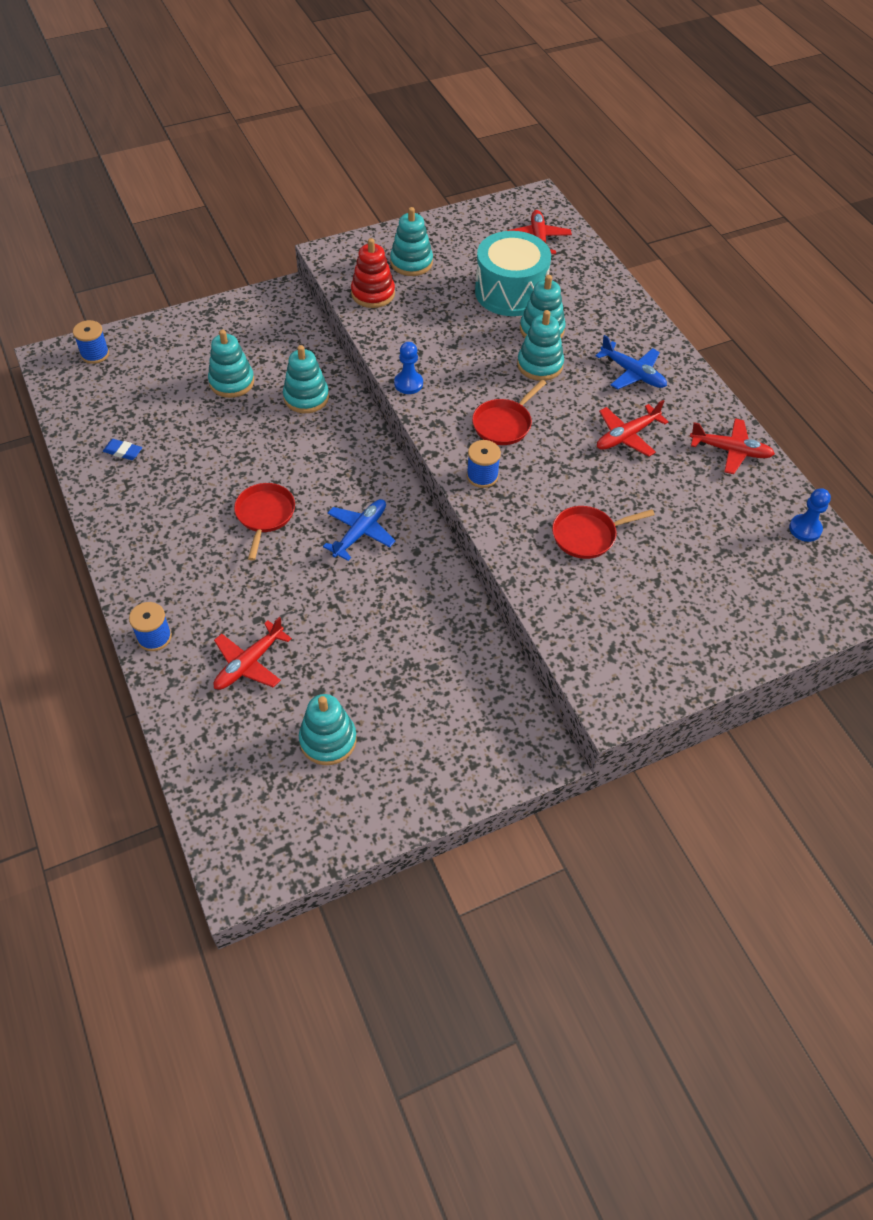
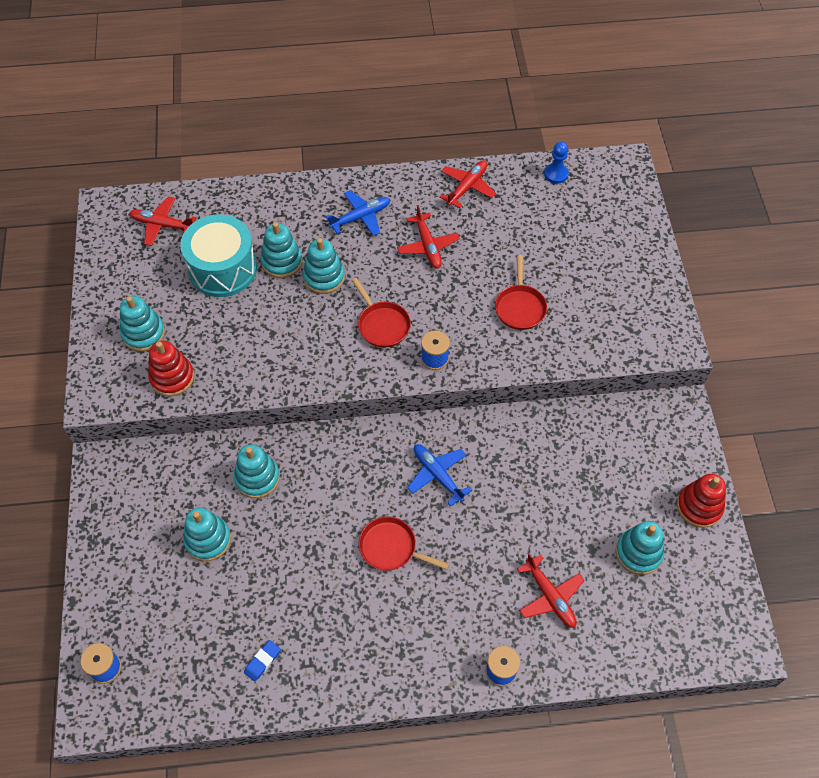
camera: 70 degrees left, 5 degrees up
blue pawn [394,342,423,394] -> none
none -> red stacking toy [677,474,726,528]

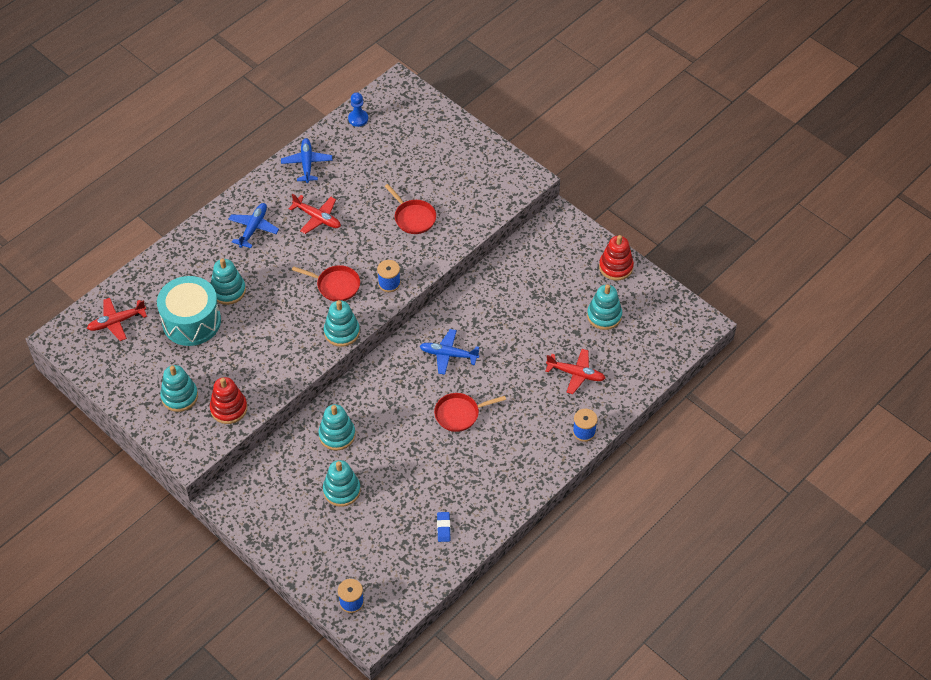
camera: 40 degrees left, 5 degrees down
turquoise stacking toy [303,238,345,294] -> turquoise stacking toy moved to [324,300,360,347]
red plane [440,160,496,208] -> blue plane [281,138,332,183]

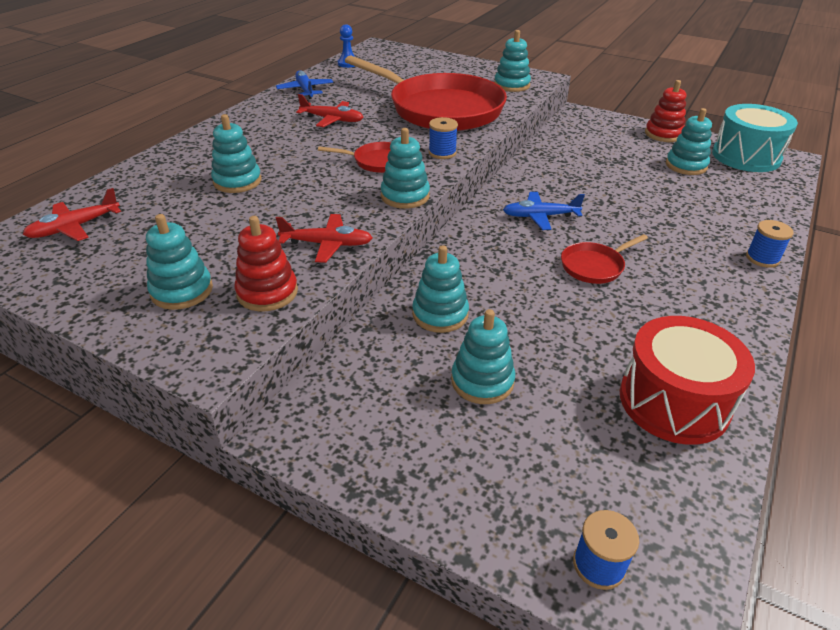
camera: 15 degrees left, 15 degrees down
turquoise drum [157,276,221,346] -> turquoise drum moved to [712,104,798,172]
blue plane [228,203,279,248] -> none
red pan [384,184,436,234] -> red pan [345,55,507,131], size x2.38
blue eraser [437,512,451,542] -> red drum [620,316,755,445]
red plane [545,349,606,394] -> red plane moved to [276,214,372,263]
none -> turquoise stacking toy [494,30,531,92]

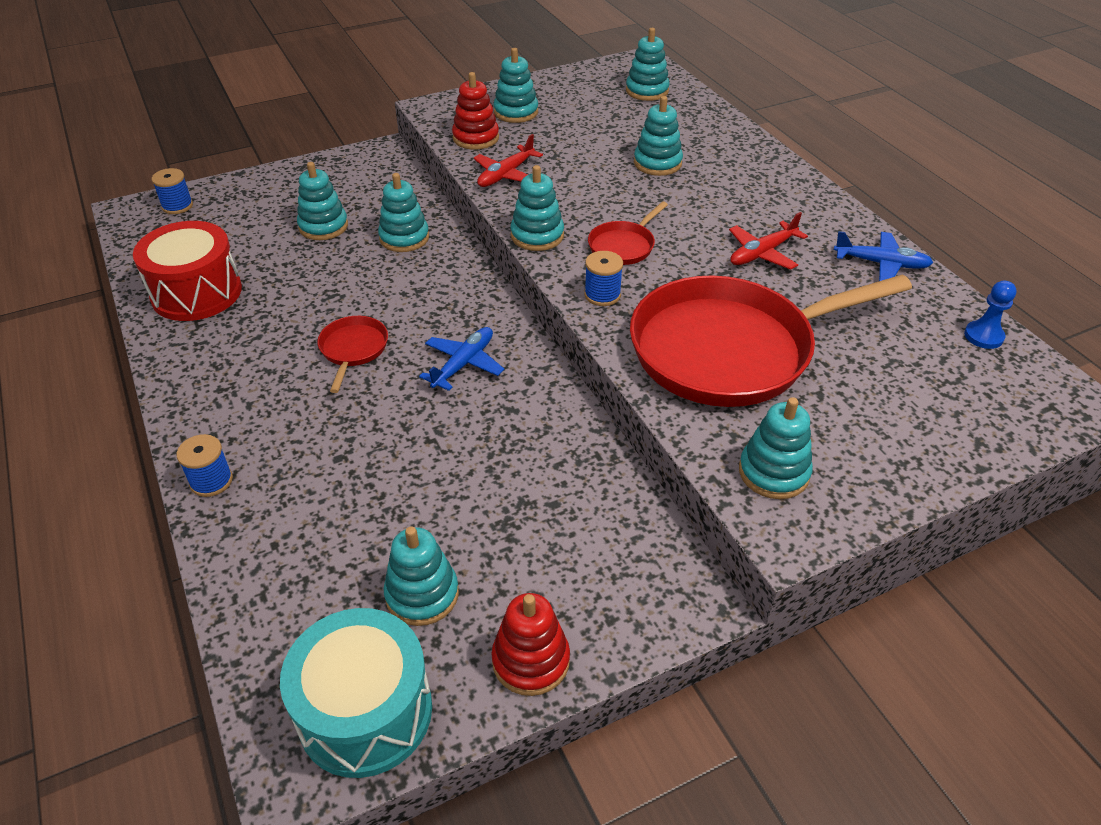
camera: 125 degrees right, 5 degrees up
red plane [22,188,121,241] -> turquoise stacking toy [626,28,670,101]

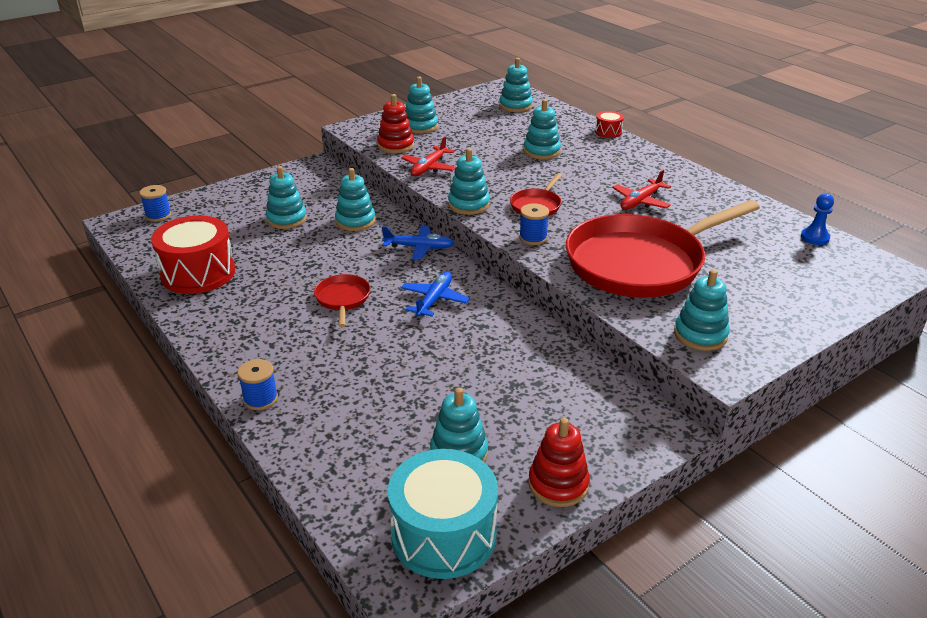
camera: 10 degrees left, 10 degrees down
blue plane [834,231,933,281] -> blue plane moved to [382,225,454,260]
none -> red drum [595,111,624,138]

